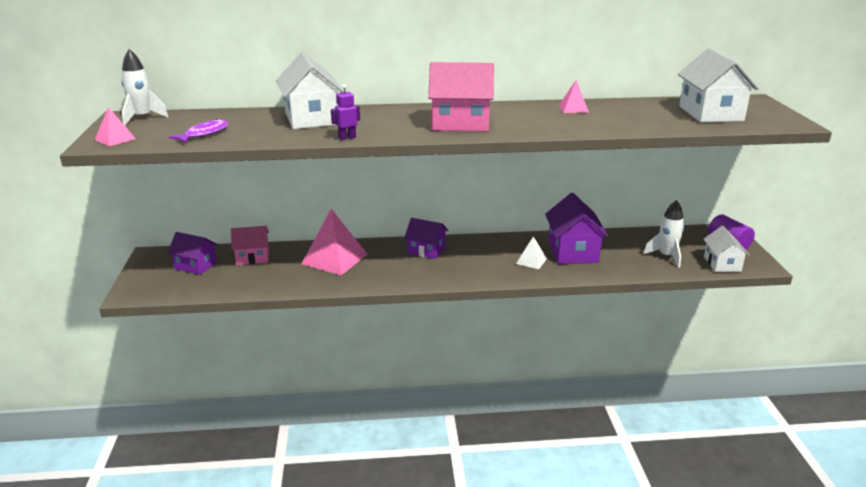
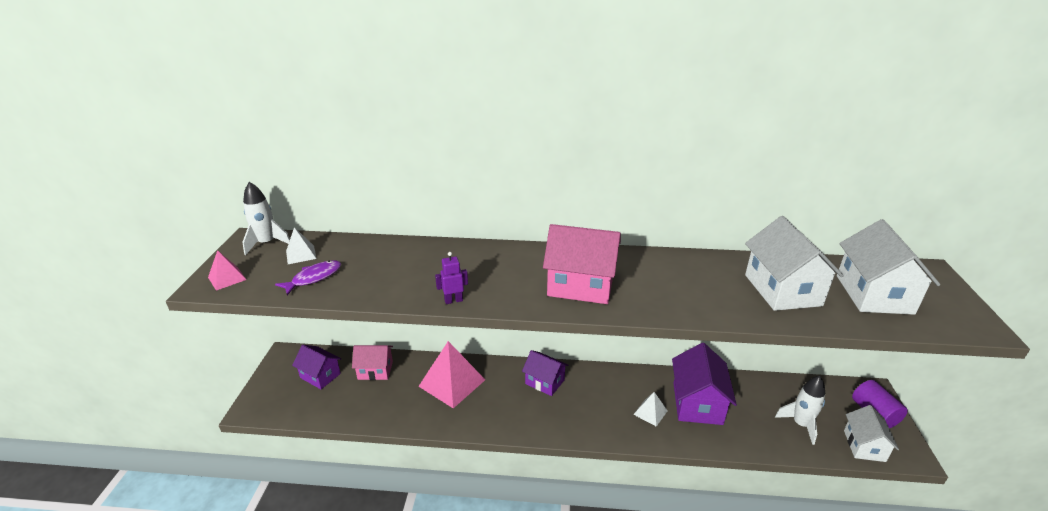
camera: 10 degrees right, 5 degrees up
white house [276,52,344,129] -> white house moved to [745,216,844,311]
pink pyramid [559,80,589,113] -> none
none -> white pyramid [286,227,316,264]

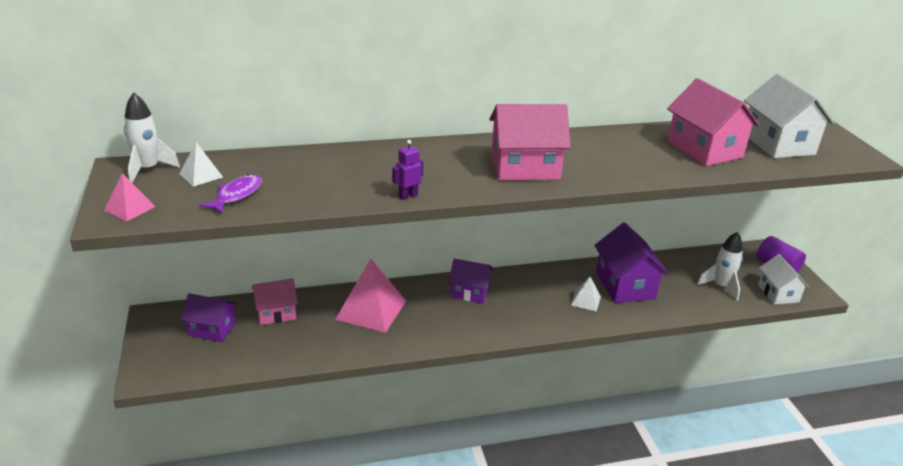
camera: 20 degrees left, 0 degrees up
white house [745,216,844,311] -> pink house [667,78,760,166]

